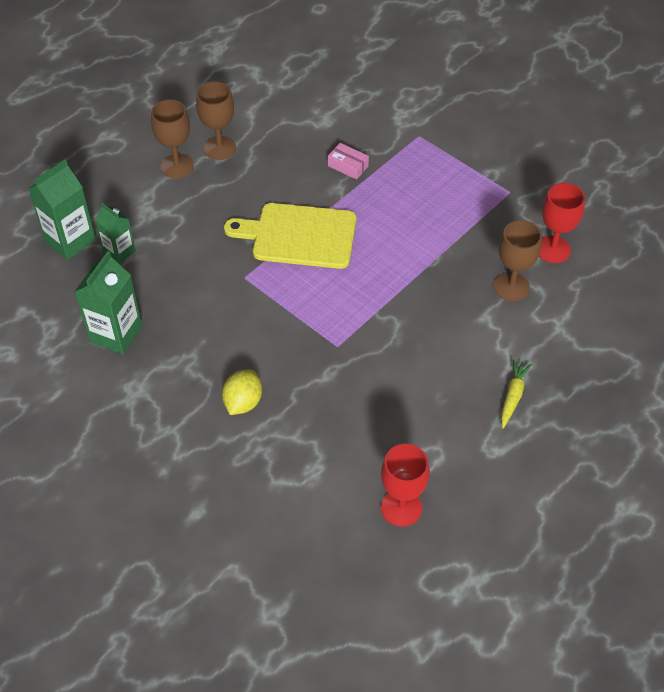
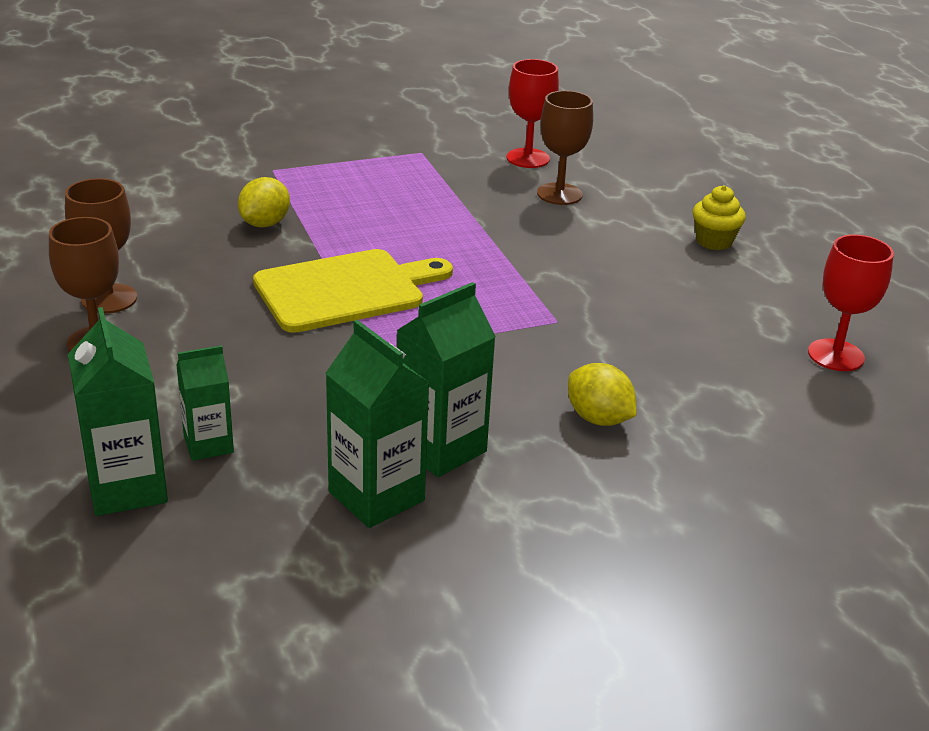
camera: 65 degrees left, 20 degrees down
yellow cutting board [224,203,357,269] -> yellow cutting board turned 150 degrees counterclockwise [253,249,453,333]
pink box [328,143,369,180] -> yellow lemon [238,177,290,227]
yellow carrot [501,359,532,428] -> yellow cupcake [693,185,746,250]
none -> green carton [396,282,496,477]

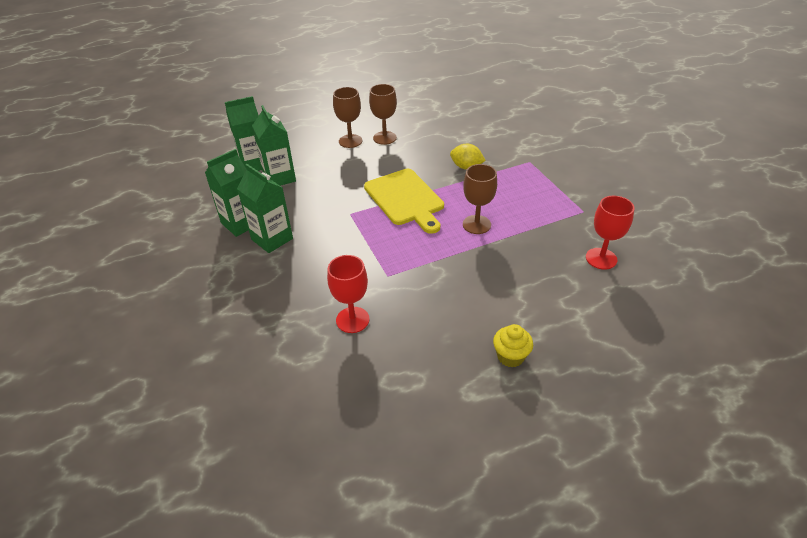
camera: 90 degrees right, 10 degrees up
green carton [176,345,234,461] -> green carton [252,105,296,186], size x1.59
brown goblet [537,91,593,205] -> brown goblet moved to [463,164,497,234]
yellow lemon [568,363,636,426] -> none
red goblet [808,235,894,371] -> red goblet moved to [327,255,370,333]

